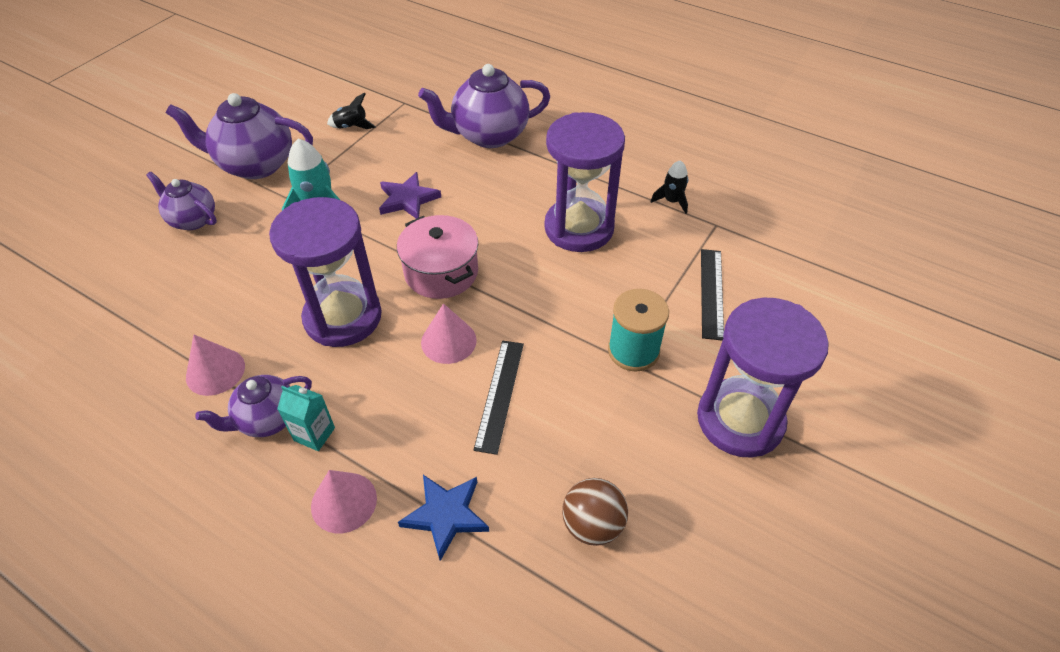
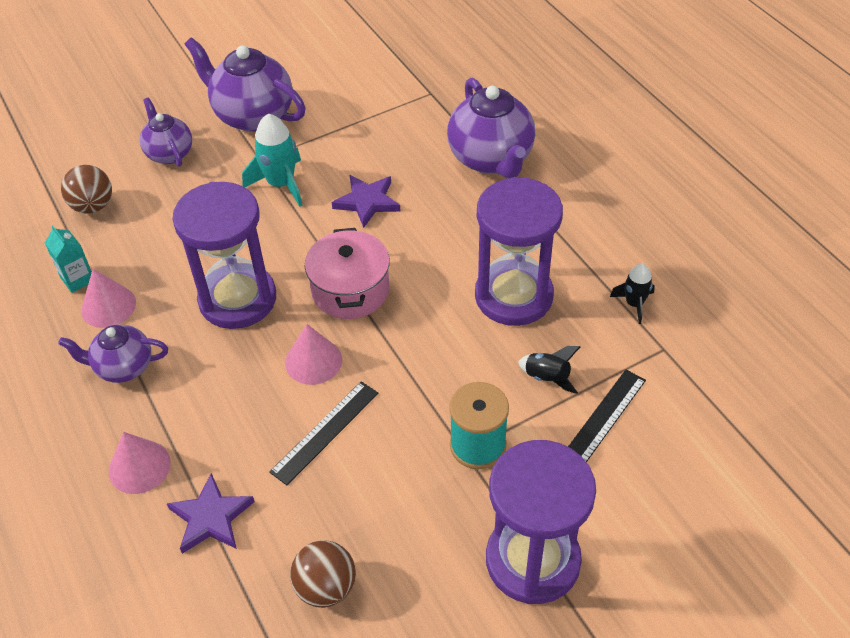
camera: 30 degrees right, 0 degrees up
turquoise carton [277,385,335,451] -> turquoise carton moved to [45,225,92,293]
black rocket [327,93,376,129] -> black rocket moved to [518,346,580,394]
blue star [398,475,489,561] -> purple star [166,473,255,554]
purple teapot [418,64,550,148] -> purple teapot turned 120 degrees counterclockwise [447,78,535,178]
none -> brown ball [61,165,112,214]

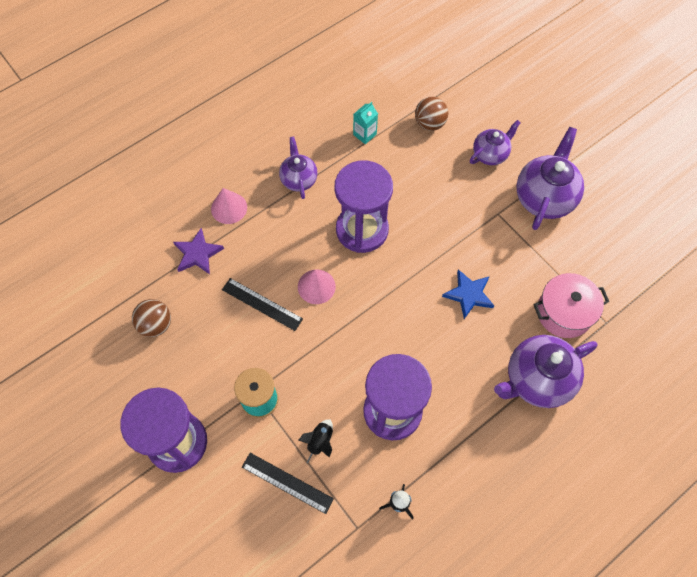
camera: 80 degrees right, 15 degrees up
pink cone [81,269,136,328] -> none
turquoise rocket [242,114,303,207] -> none
pink pot [305,228,390,319] -> pink pot moved to [533,273,609,338]
purple star [332,175,401,228] -> blue star [442,269,494,319]

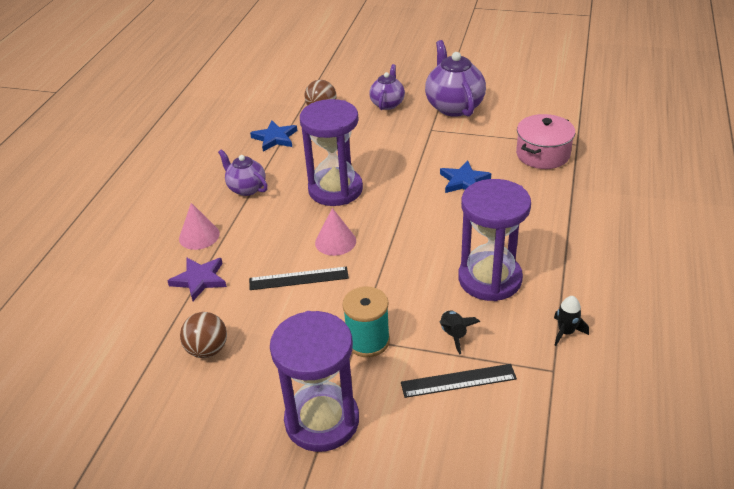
camera: 35 degrees left, 25 degrees down
turquoise carton [353,102,378,144] -> blue star [250,120,297,152]
purple teapot [494,335,597,408] -> none

